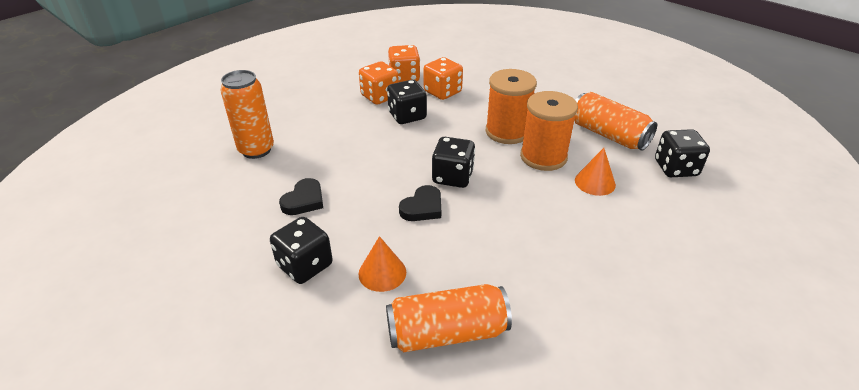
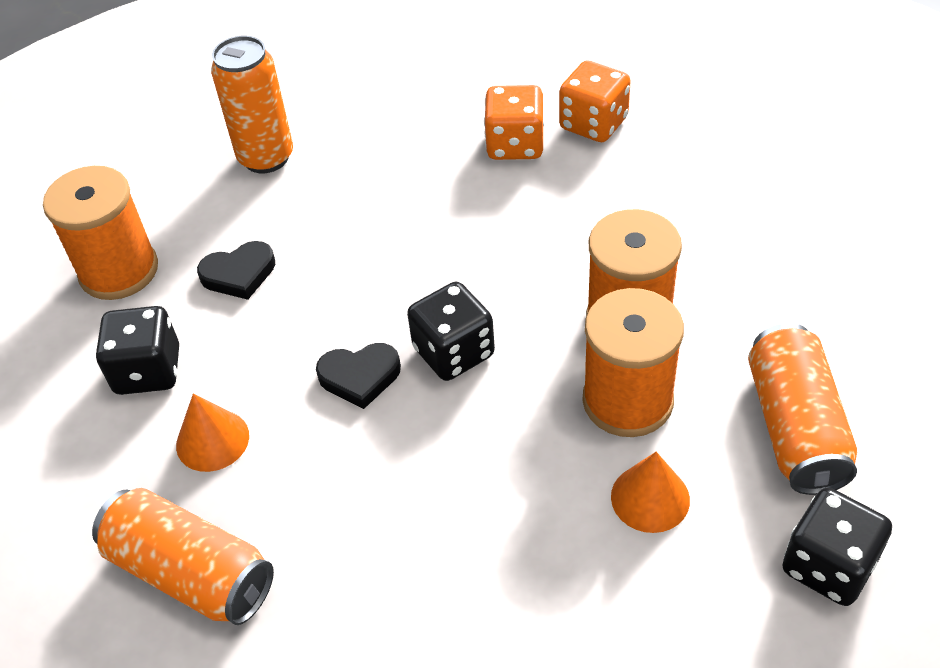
camera: 45 degrees right, 10 degrees up
black dice [387,80,427,124] -> none
orange dice [423,57,463,100] -> none
none -> orange spool [43,166,158,300]

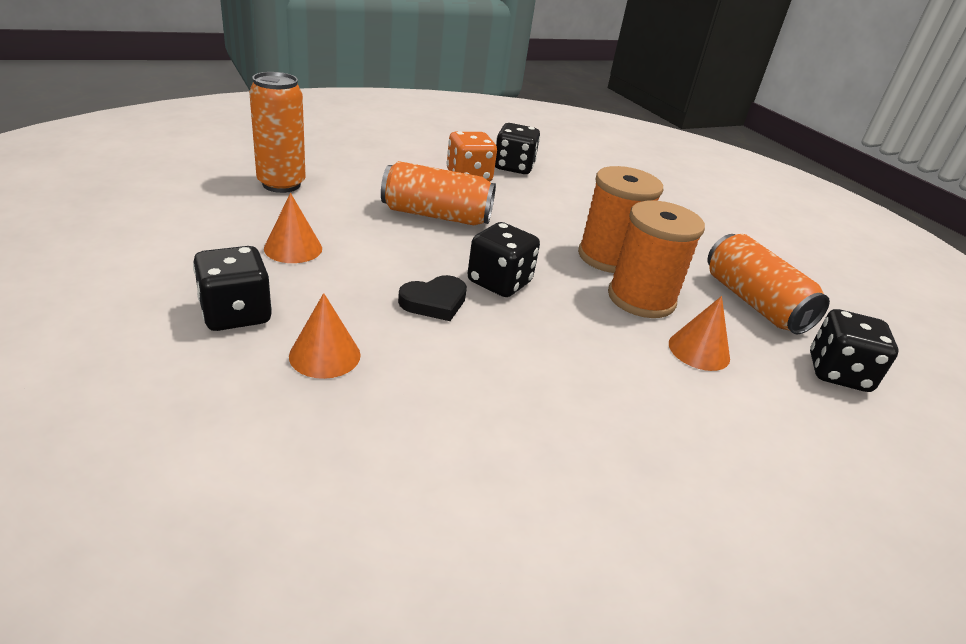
camera: 30 degrees left, 15 degrees down
orange spool [43,166,158,300] -> none
orange can [92,488,274,625] -> orange can moved to [381,161,496,225]
black heart [197,241,275,300] -> orange cone [264,193,322,263]
orange dice [559,61,631,142] -> black dice [495,123,540,174]

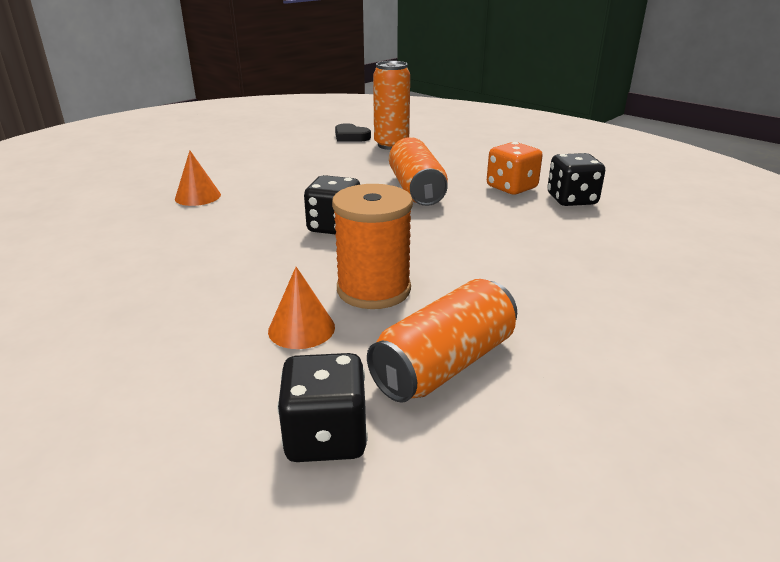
camera: 75 degrees right, 5 degrees down
black dice [193,246,272,331] -> none
orange cone [264,193,322,263] -> none
black heart [398,275,467,321] -> black heart moved to [335,123,371,142]
orange spool [578,166,663,273] -> none

